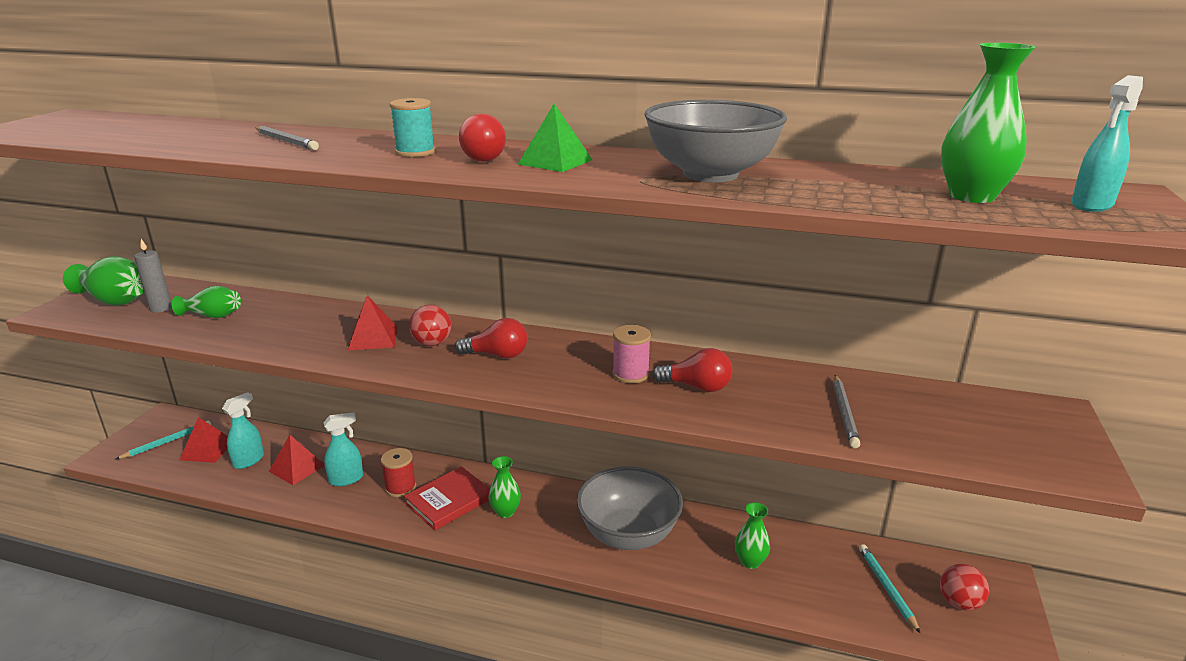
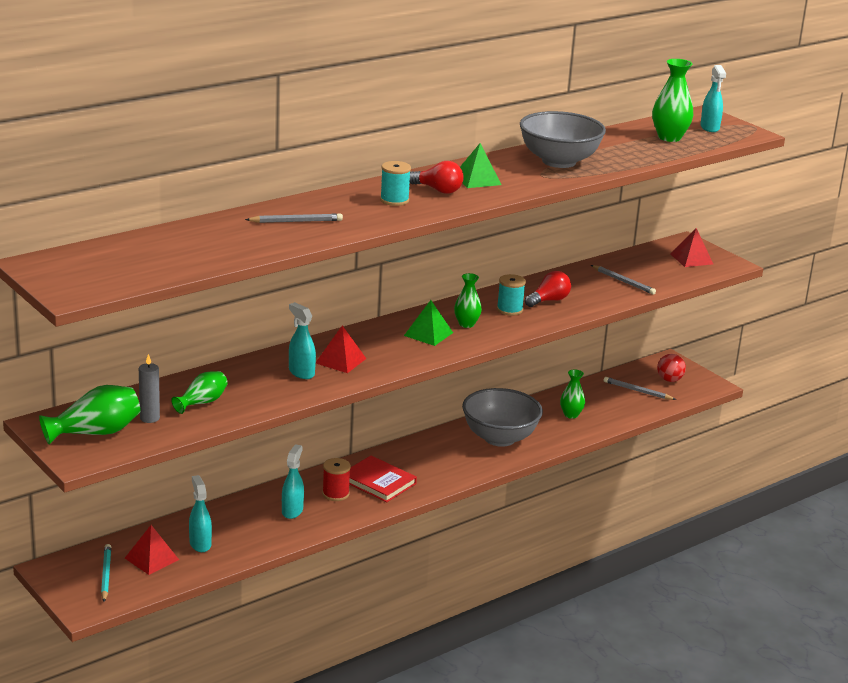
camera: 55 degrees left, 0 degrees up
red pyramid [269,435,325,485] -> red pyramid moved to [670,228,713,267]
red book [404,466,490,530] -> red book turned 45 degrees counterclockwise [349,456,417,502]
red ball [409,305,451,346] -> none
red light bulb [455,318,528,358] -> green pyramid [404,300,453,346]
green vase [488,456,521,518] -> green vase moved to [454,273,482,328]
pink spool [612,325,651,383] -> turquoise spool [497,274,526,316]
turquoise pencil [859,544,921,634] -> grey pencil [604,377,676,400]
none -> turquoise spray bottle [289,302,316,379]

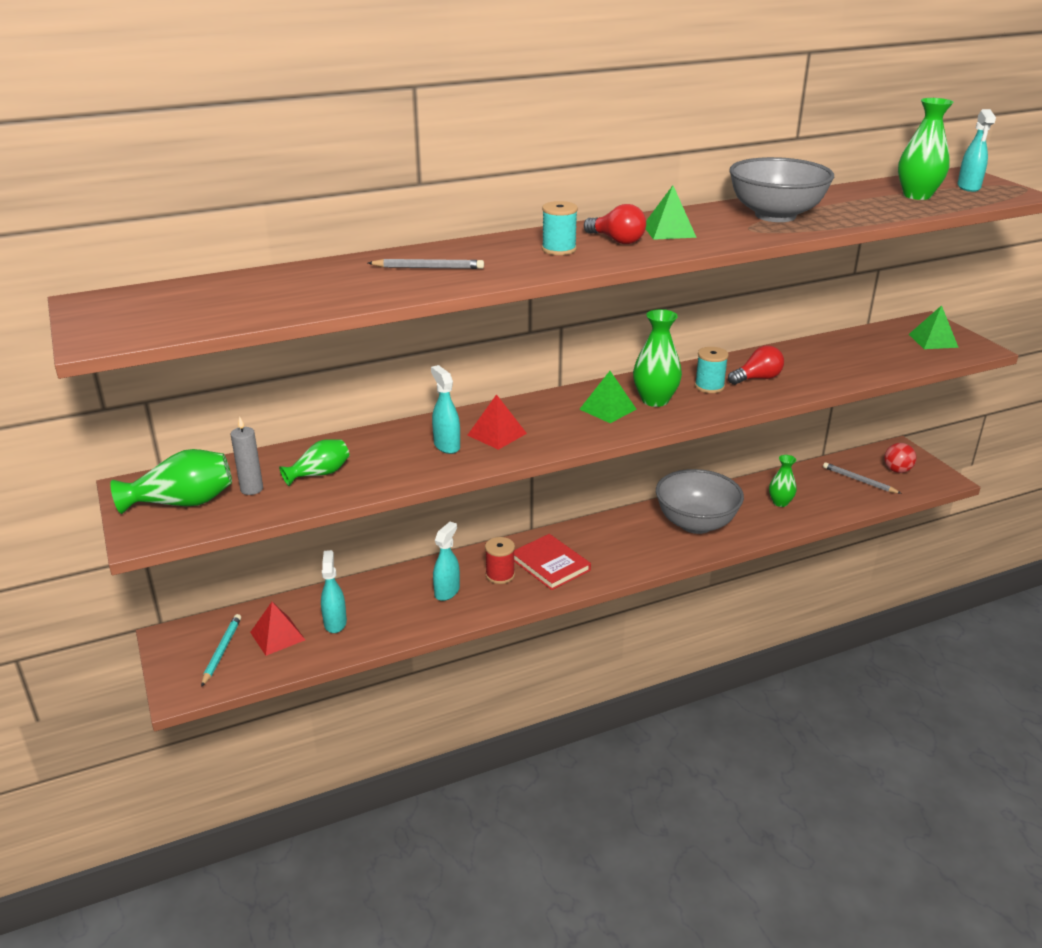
camera: 15 degrees right, 5 degrees up
green vase [454,273,482,328] -> green vase [633,309,682,407], size x1.55
grey pencil [591,265,656,295] -> none
red pyramid [670,228,713,267] -> green pyramid [909,305,959,349]

